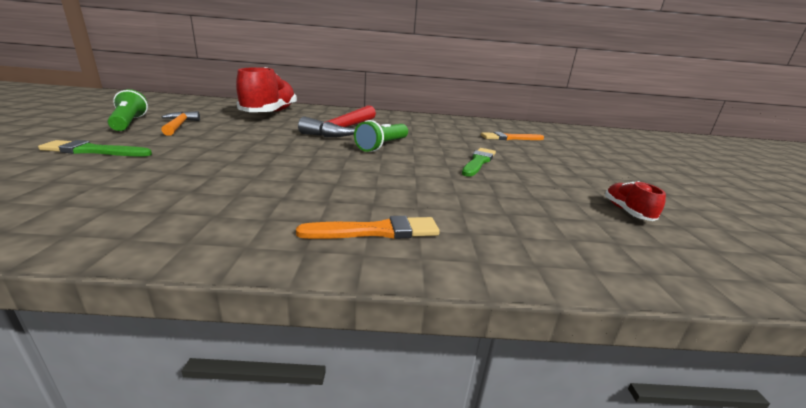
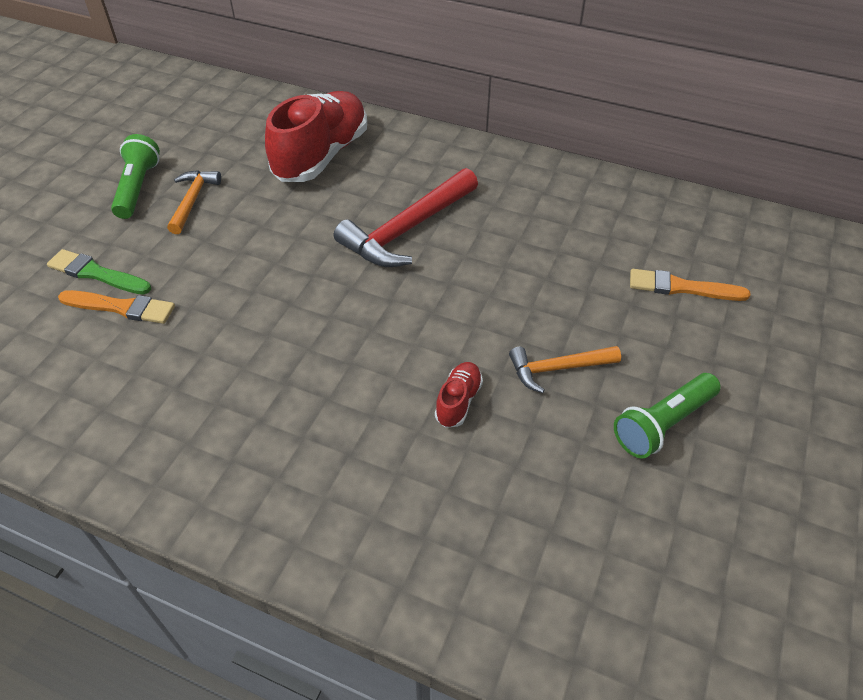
camera: 25 degrees right, 25 degrees up
orange brush [296,216,440,239] -> orange brush moved to [58,290,175,324]
green flashlight [354,120,408,152] -> green flashlight moved to [614,373,721,459]
green brush [462,148,496,177] -> orange hammer [509,346,621,393]
red shoe [605,181,666,221] -> red shoe moved to [435,362,483,428]

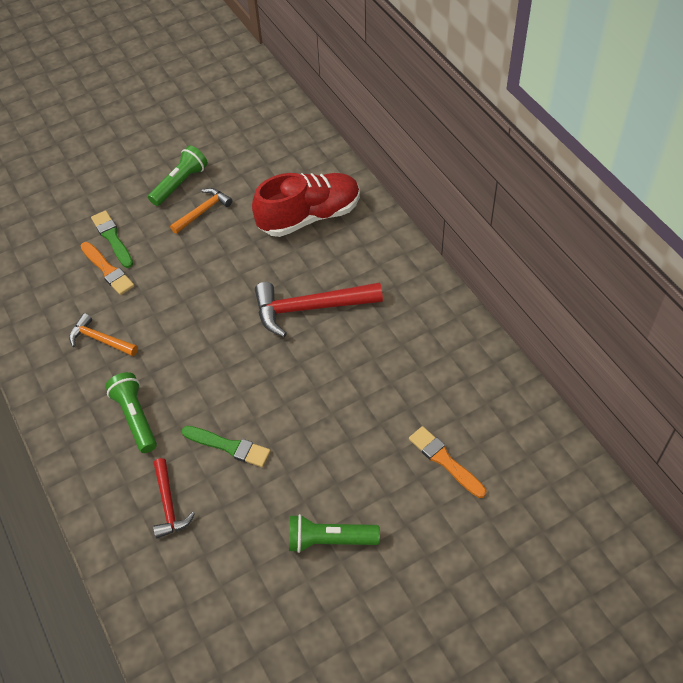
camera: 40 degrees right, 5 degrees up
red shoe [435,362,483,428] -> green brush [181,426,271,467]
orange hammer [509,346,621,393] -> orange hammer moved to [69,313,138,356]
none -> green flashlight [105,372,157,453]
none -> red hammer [153,458,195,538]

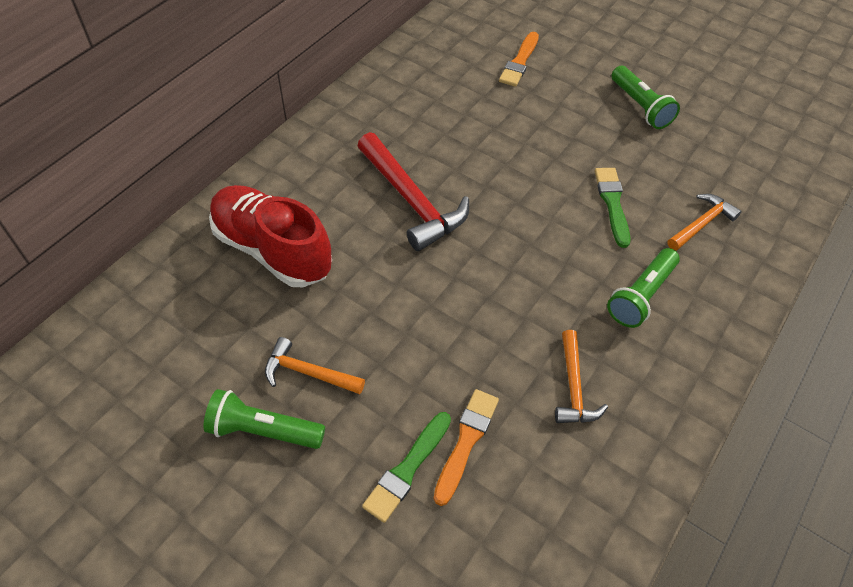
camera: 120 degrees left, 0 degrees up
red hammer [153,458,195,538] -> orange hammer [667,194,742,251]

